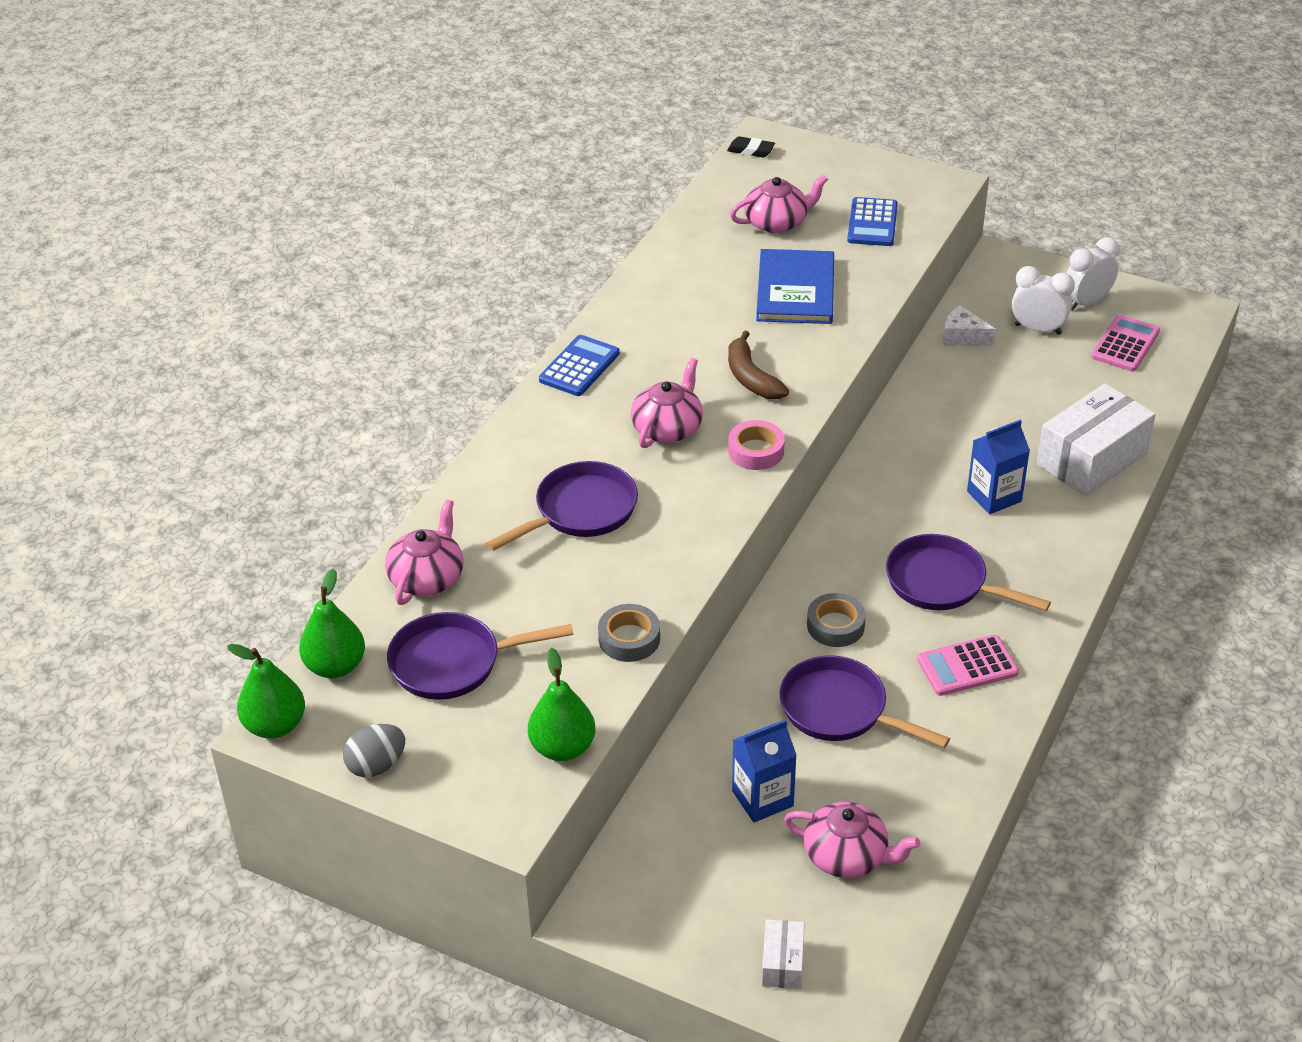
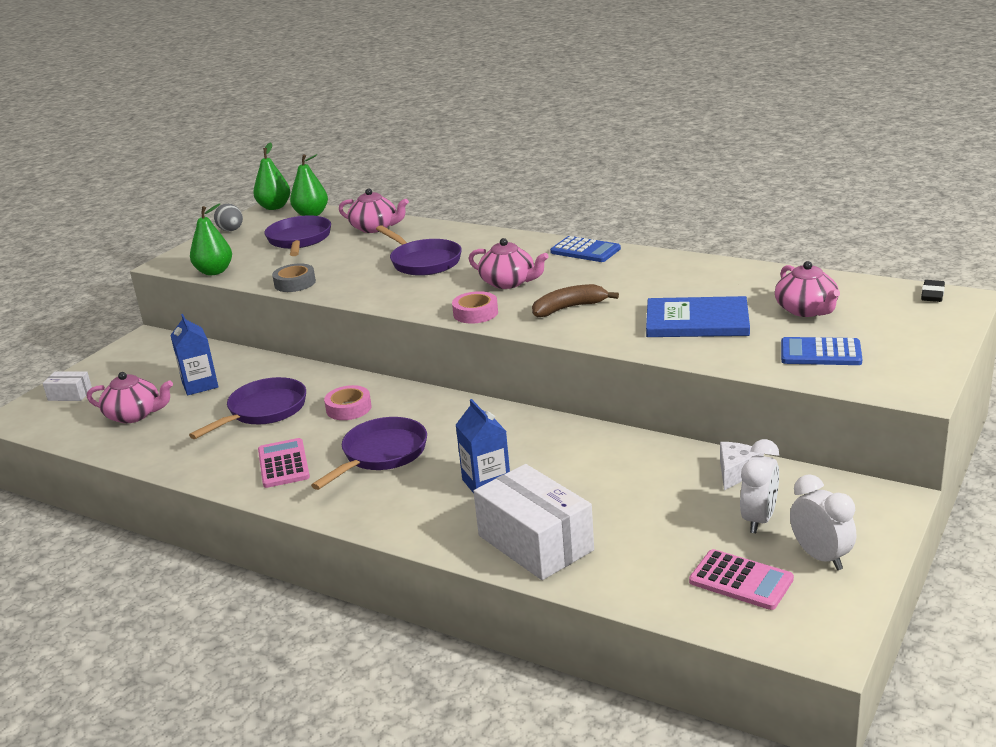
camera: 95 degrees right, 15 degrees down
pink teapot [784,802,920,878] -> pink teapot turned 105 degrees counterclockwise [87,372,173,423]
grey tape [807,593,866,647] -> pink tape [324,385,372,420]

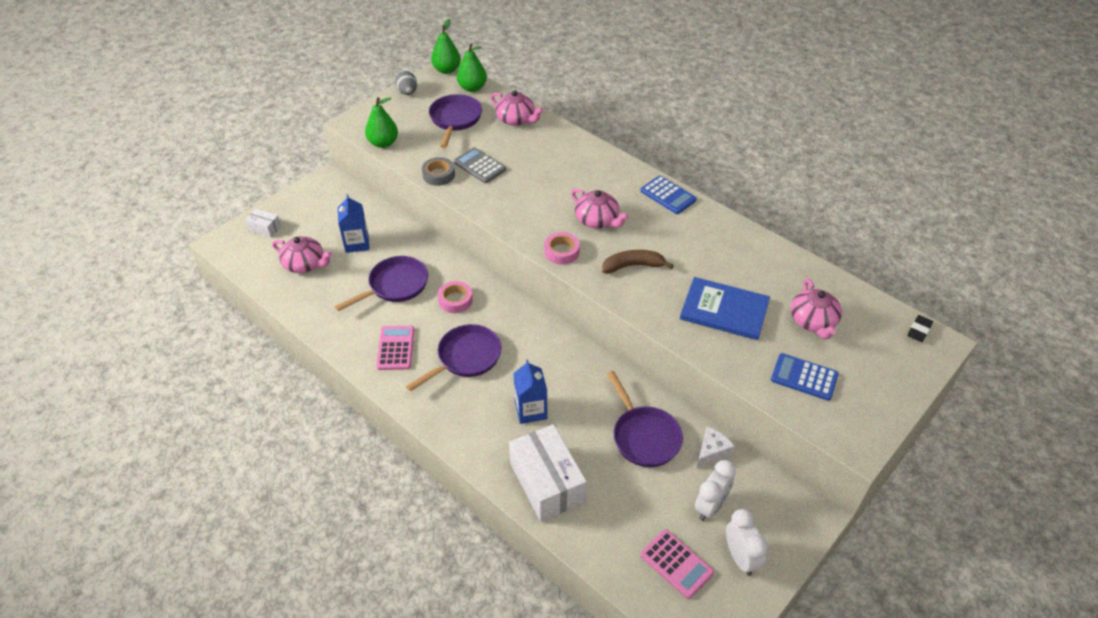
camera: 10 degrees right, 20 degrees up
purple pan [376,225,462,276] -> purple pan moved to [607,371,683,467]
none -> grey calculator [454,147,506,183]

